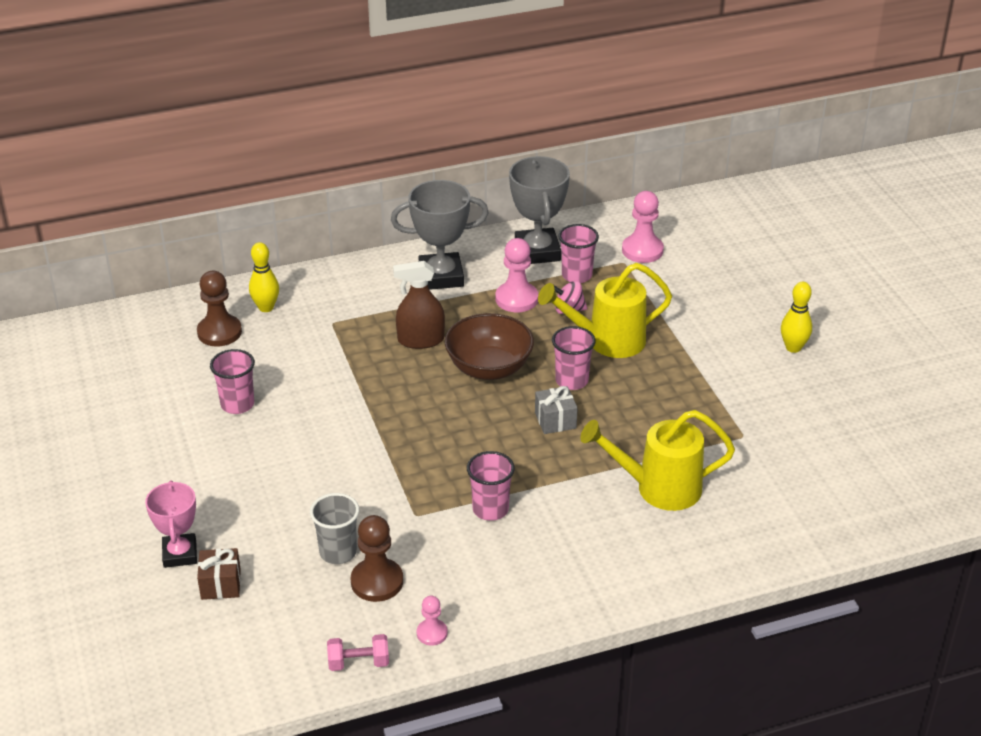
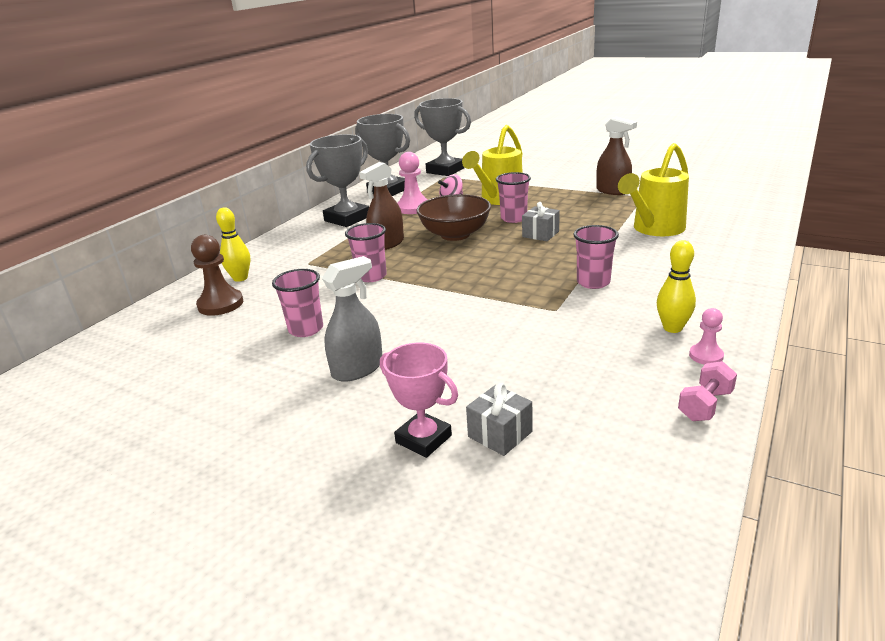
camera: 40 degrees left, 10 degrees down
brown gift [197,548,241,600] -> grey gift [466,383,532,456]
grey cup [310,493,359,564] -> none
brown pawn [351,515,403,602] -> none
pink cup [559,224,599,283] -> pink cup moved to [345,223,387,282]
pink pawn [622,191,664,263] -> grey trophy [414,98,471,176]
yellow bowling pin [781,282,812,353] -> yellow bowling pin moved to [657,240,696,333]
none -> grey spray bottle [322,256,382,382]
none -> brown spray bottle [596,117,637,195]

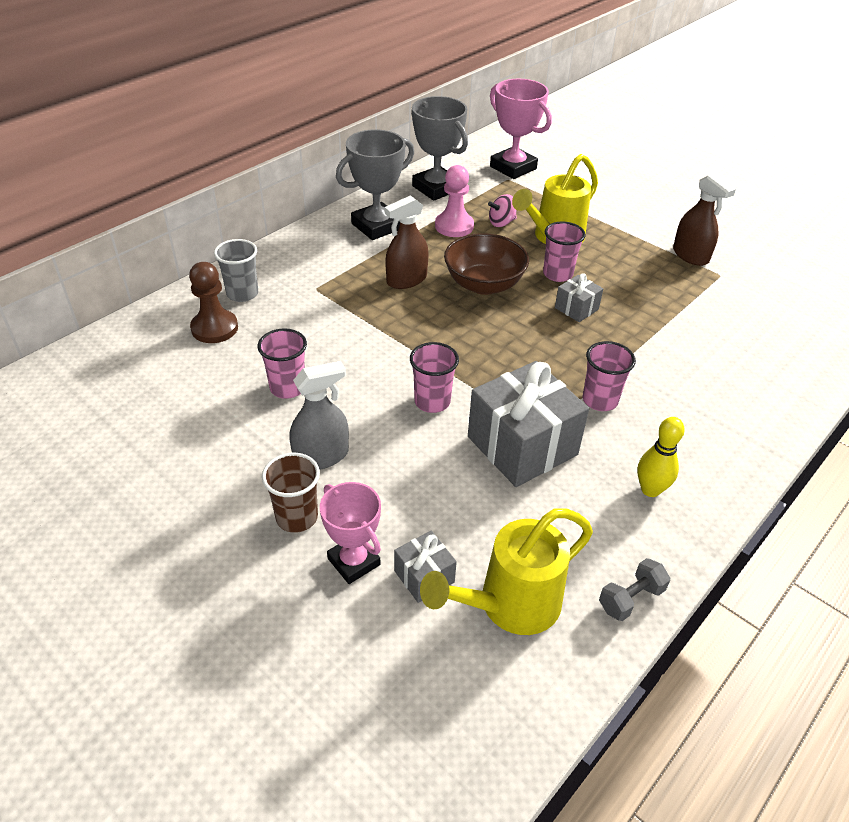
camera: 10 degrees right, 15 degrees up
yellow bowling pin [216,208,250,282] -> grey cup [214,239,258,302]
pink cup [345,223,387,282] -> pink cup moved to [410,342,459,413]
grey trophy [414,98,471,176] -> pink trophy [490,79,552,179]
yellow watering can [618,143,689,236] -> yellow watering can moved to [420,508,593,635]
pink dumbbell [678,361,737,421] -> grey dumbbell [599,558,670,621]
pink pawn [689,308,724,365] -> none
none -> brown cup [262,453,320,533]
none -> grey gift [468,361,589,487]

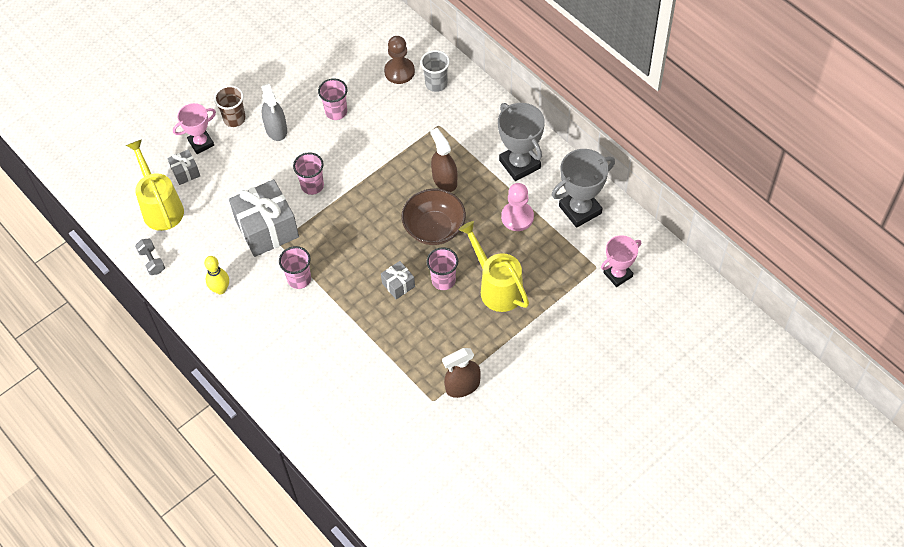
camera: 100 degrees right, 15 degrees up
pink spinning top [488,194,517,227] -> none
pink trophy [490,79,552,179] -> pink trophy [601,235,641,287], size x0.66

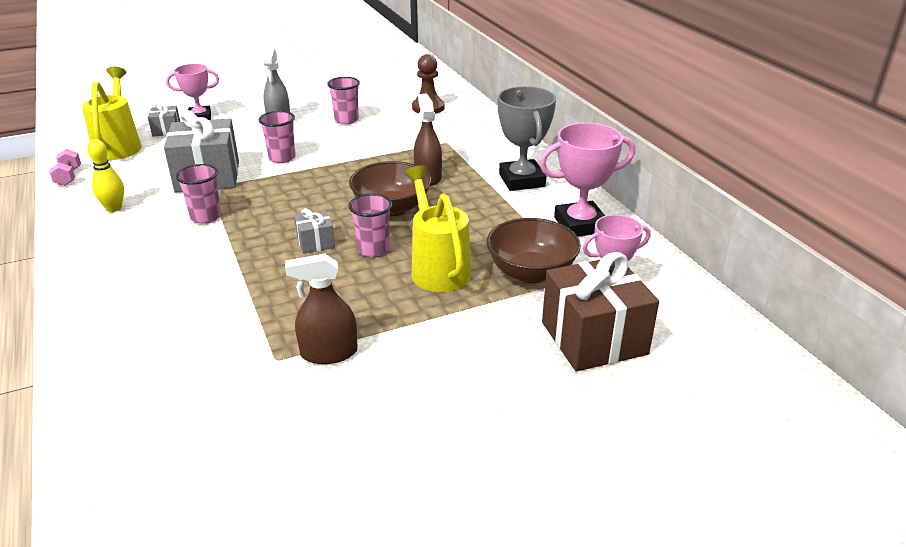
camera: 15 degrees right, 25 degrees down
grey dumbbell [135,239,165,275] -> pink dumbbell [49,149,81,186]
brown cup [214,85,246,127] -> none
grey cup [420,50,450,92] -> none
pink pawn [501,183,534,231] -> none
grey trophy [552,149,615,228] -> pink trophy [539,123,635,237]
none -> brown bowl [487,218,581,283]
none -> brown gift [542,252,659,371]

